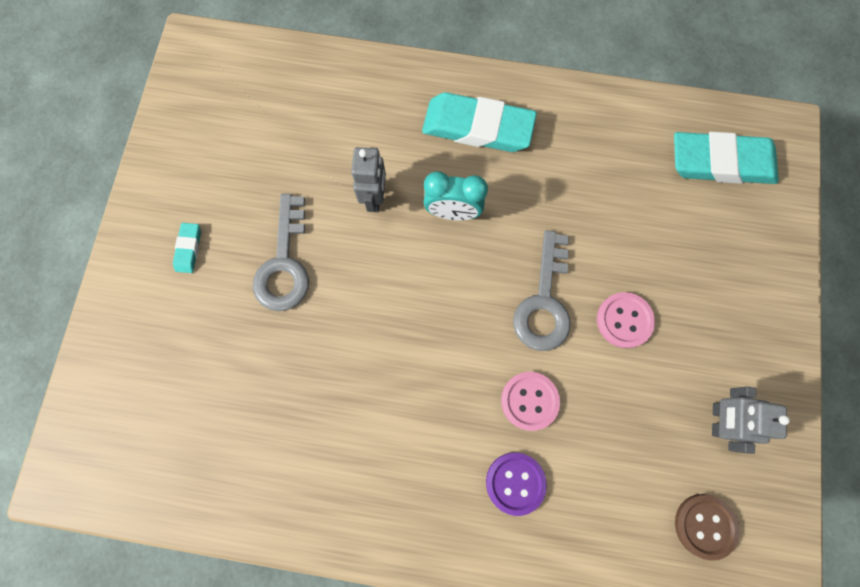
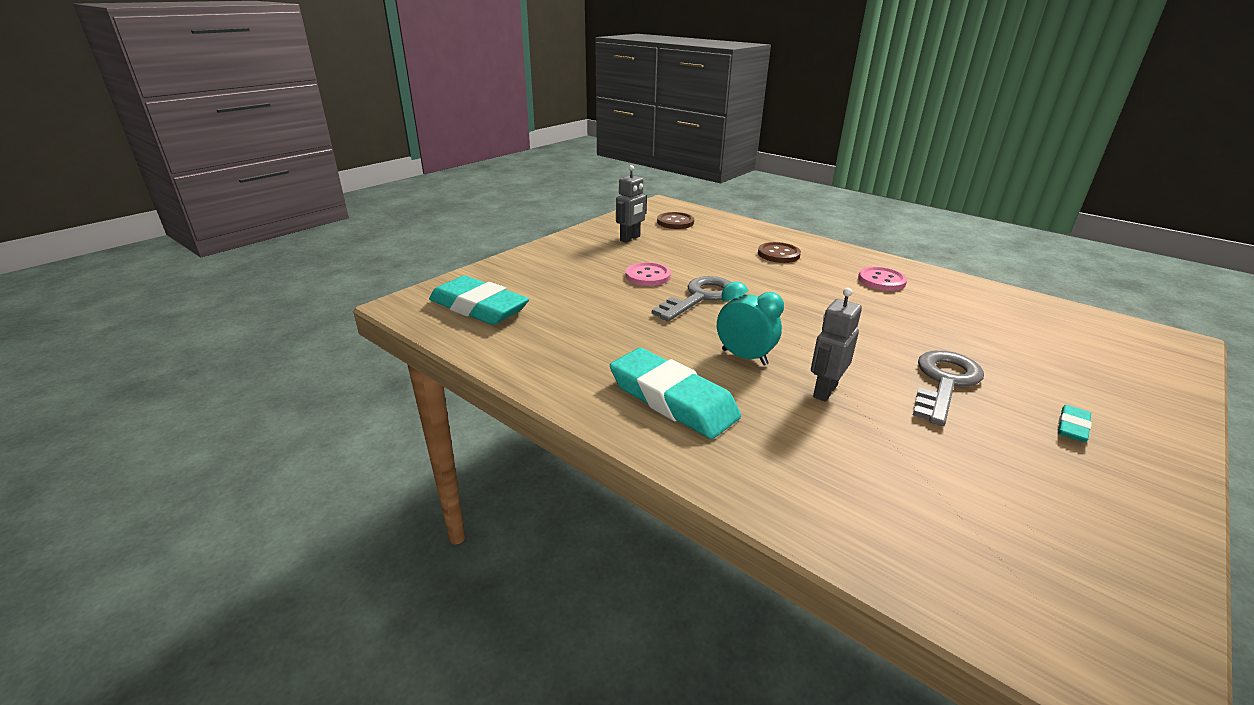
camera: 150 degrees left, 45 degrees down
purple button [486,452,547,516] -> brown button [758,242,801,263]
pink button [501,372,560,431] -> pink button moved to [858,267,907,291]

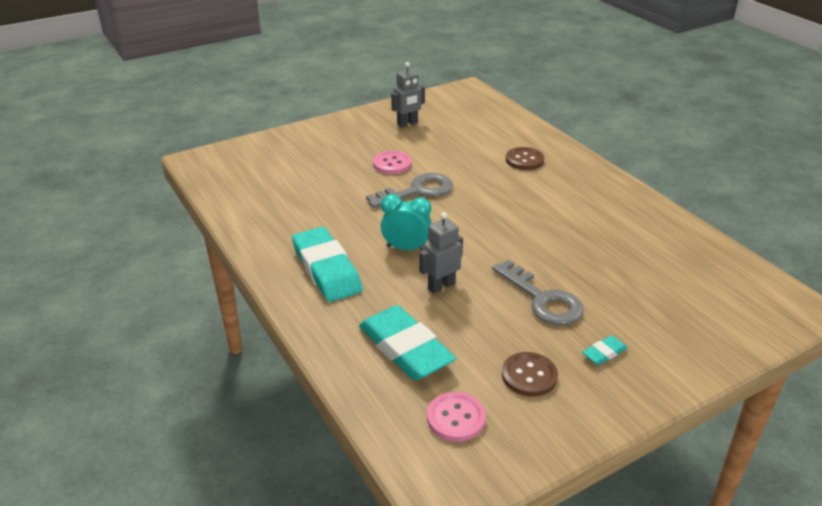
camera: 20 degrees right, 5 degrees up
turquoise eraser [429,276,529,325] -> turquoise eraser moved to [359,305,456,380]
brown button [657,212,694,229] -> brown button moved to [502,352,558,397]
turquoise clock [717,281,784,366] -> turquoise clock turned 45 degrees counterclockwise [381,194,432,250]
pink button [858,267,907,291] -> pink button moved to [427,392,486,442]
grey key [913,351,984,426] -> grey key turned 90 degrees clockwise [492,260,584,325]

